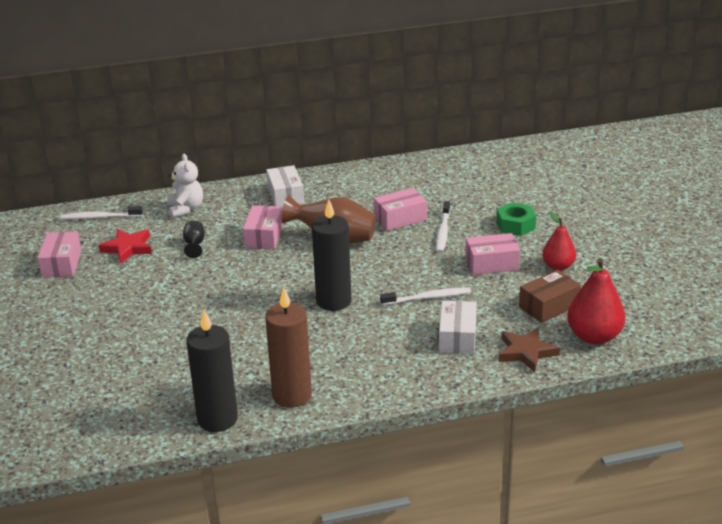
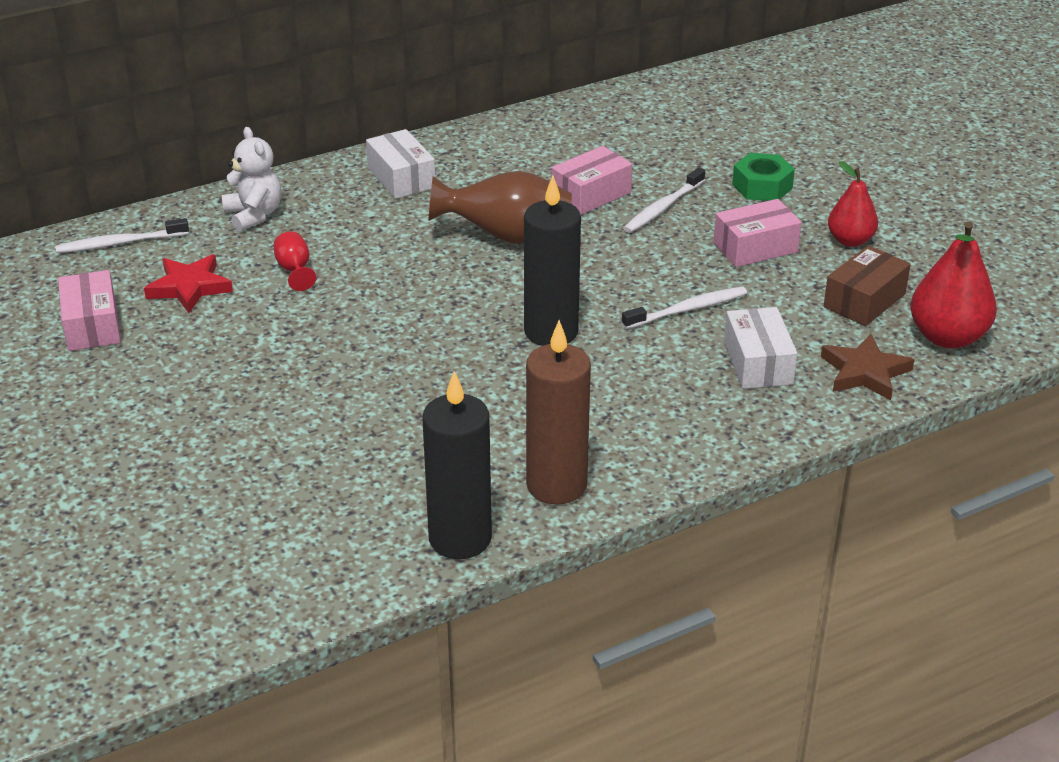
camera: 15 degrees left, 5 degrees up
black goblet [183,221,205,258] -> red goblet [273,232,316,291]
pink box [243,205,283,250] -> none
white toothbrush [436,201,450,253] -> white toothbrush turned 45 degrees clockwise [623,167,705,233]

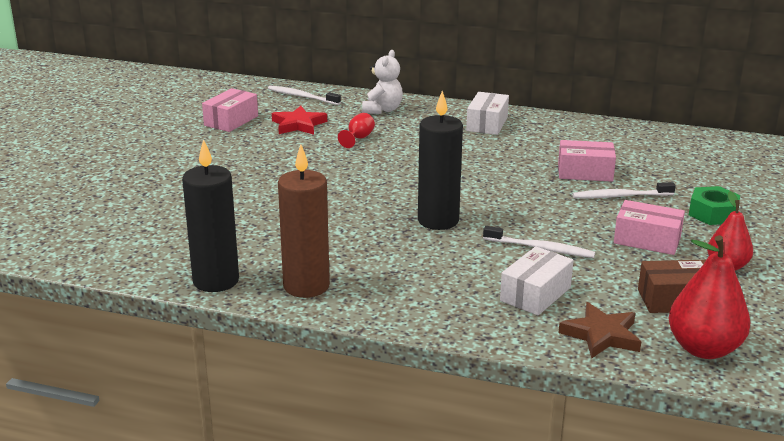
camera: 45 degrees right, 10 degrees down
brown vase [428,171,572,244] -> none

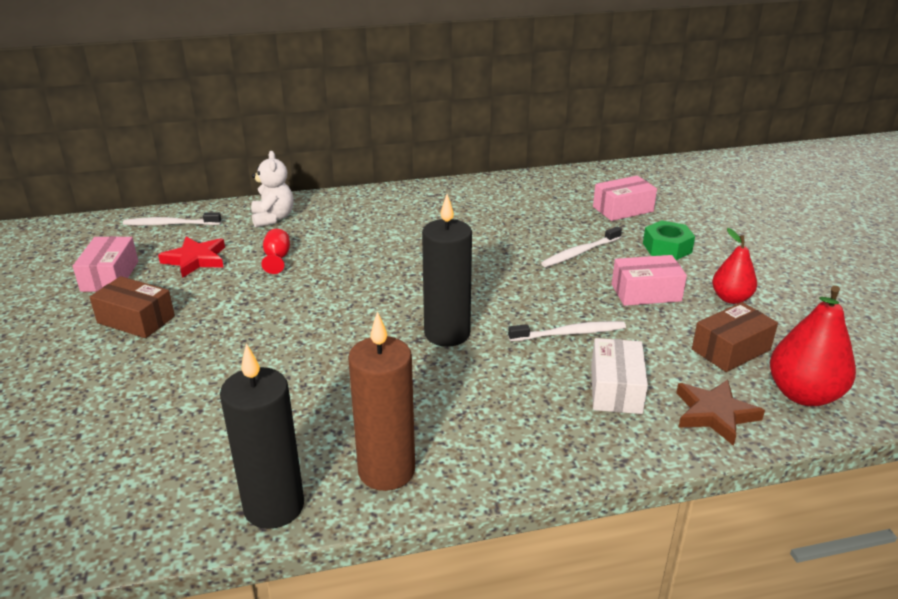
camera: 30 degrees left, 5 degrees up
white box [466,92,509,135] -> none
pink box [558,140,616,182] -> pink box moved to [593,176,657,221]
none -> brown box [90,276,175,338]

